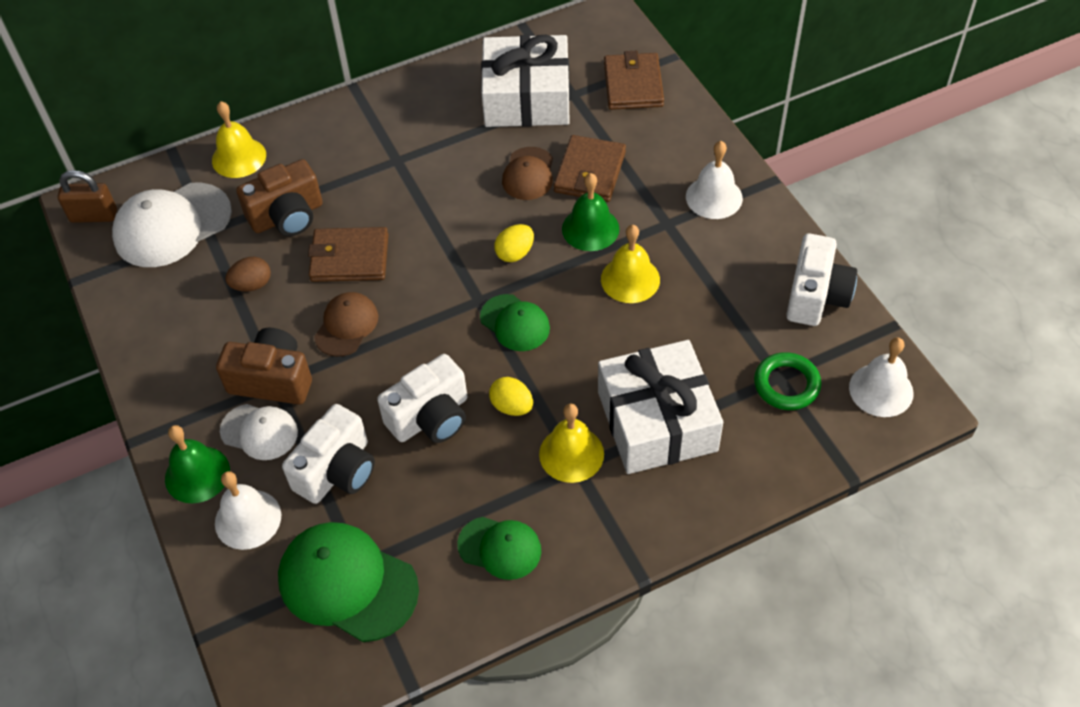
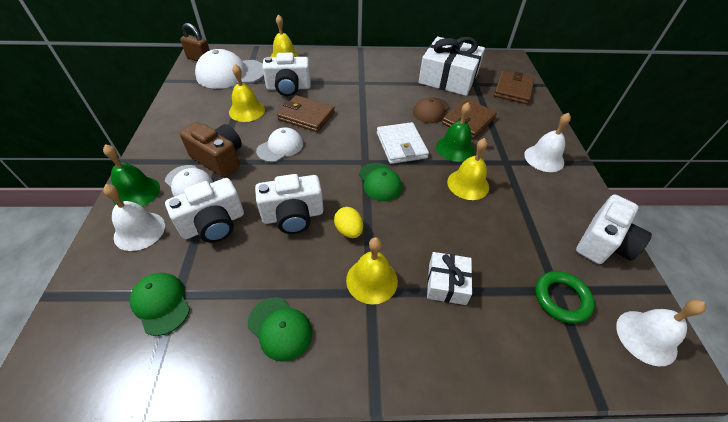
camera: 20 degrees right, 5 degrees down
brown egg [225,257,271,292] -> yellow bell [229,64,265,122]
brown camera [236,159,323,236] -> white camera [262,53,311,96]
green cap [278,522,419,642] -> green cap [130,273,190,336], size x0.59
brown cap [314,292,378,357] -> white cap [256,127,303,162]
yellow egg [494,224,534,262] -> white wallet [377,122,429,164]
white gift [598,340,723,474] -> white gift [427,252,472,305], size x0.50

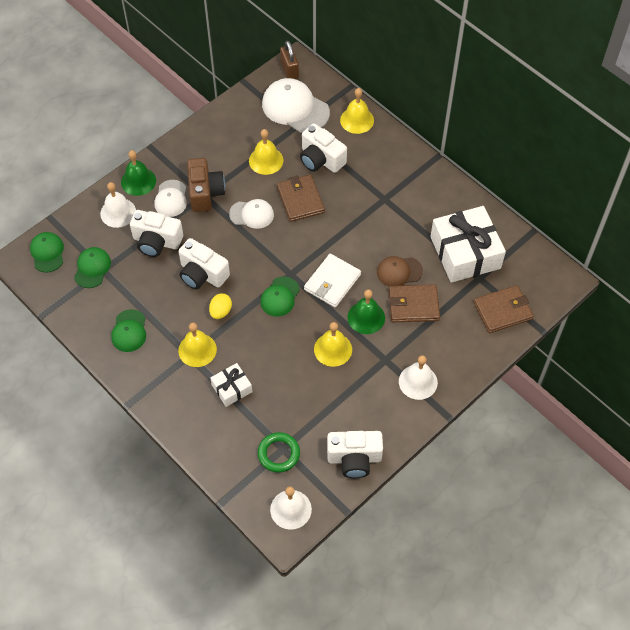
camera: 50 degrees right, 10 degrees up
none -> green cap [30,232,64,273]

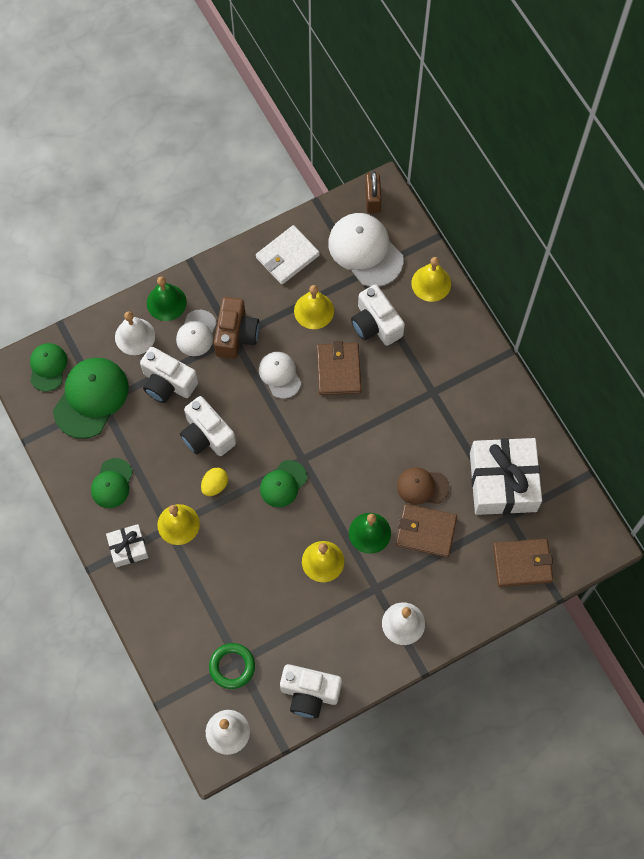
camera: 15 degrees right, 10 degrees up
green cap [74,247,111,288] -> green cap [53,358,129,439], size x1.71
white gift [210,363,252,407] -> white gift moved to [106,524,149,567]
white cap [229,199,274,229] -> white cap turned 135 degrees counterclockwise [259,352,301,399]
white wallet [304,254,361,307] -> white wallet moved to [256,225,320,285]

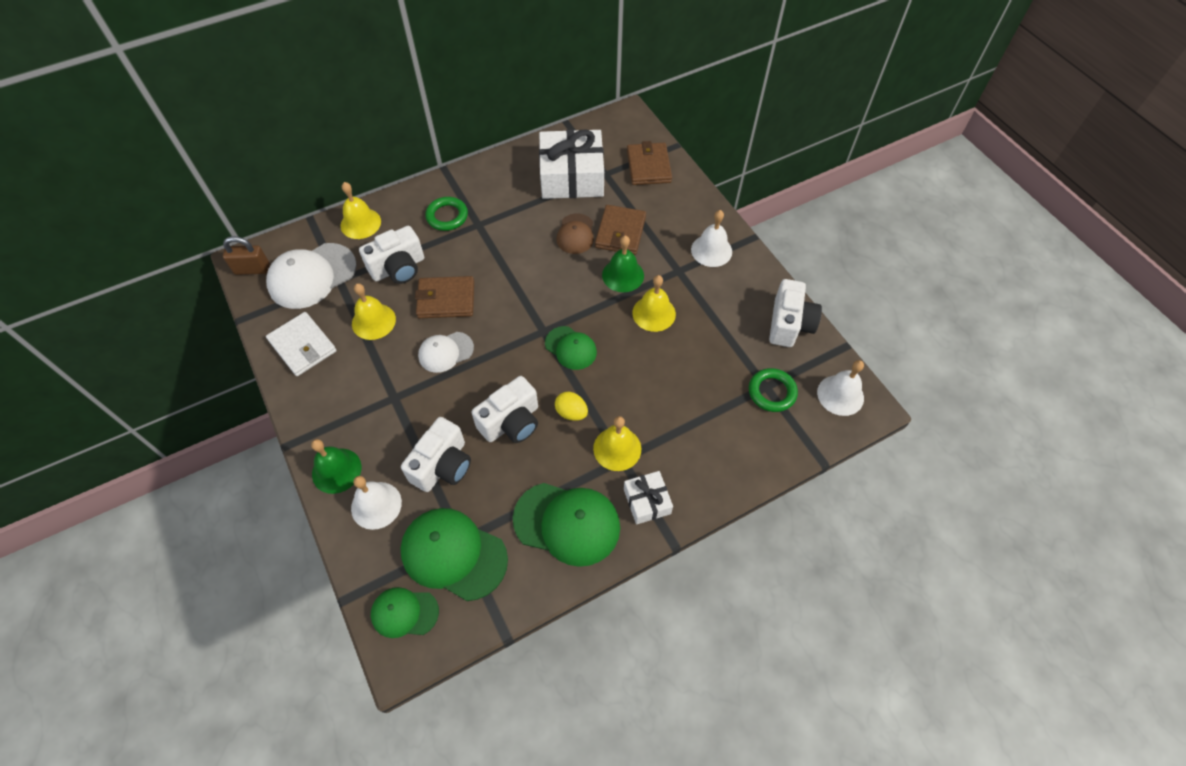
camera: 90 degrees left, 10 degrees down
green cap [91,458,133,508] -> green cap [513,483,620,567], size x1.71
white cap [176,310,217,356] -> none
brown camera [214,297,259,359] -> none
none -> green ring [425,197,468,231]

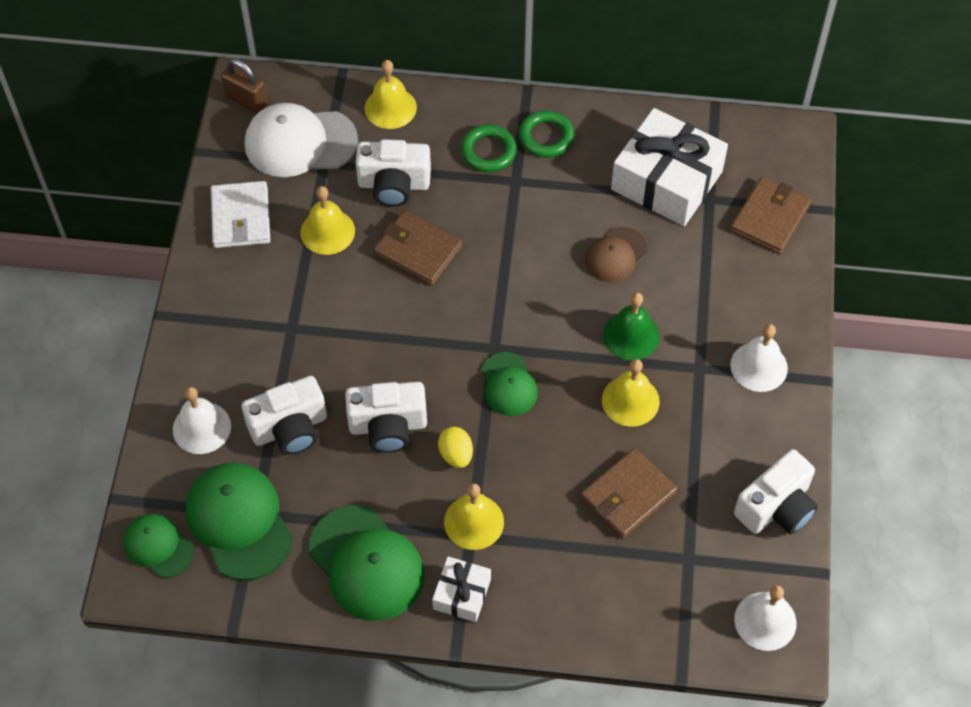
camera: 35 degrees right, 0 degrees up
green bell [311,439,361,494] -> none
white cap [418,332,474,373] -> none
brown wallet [595,205,646,255] -> brown wallet moved to [581,448,677,538]
green ring [749,368,798,412] -> green ring moved to [519,110,574,158]

